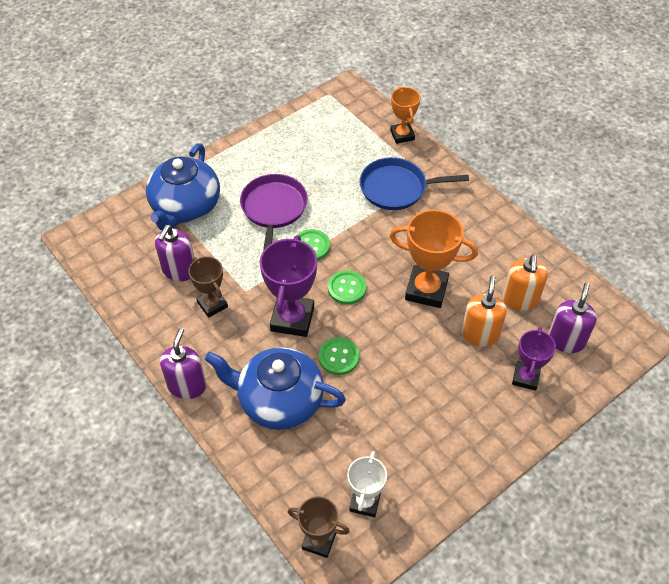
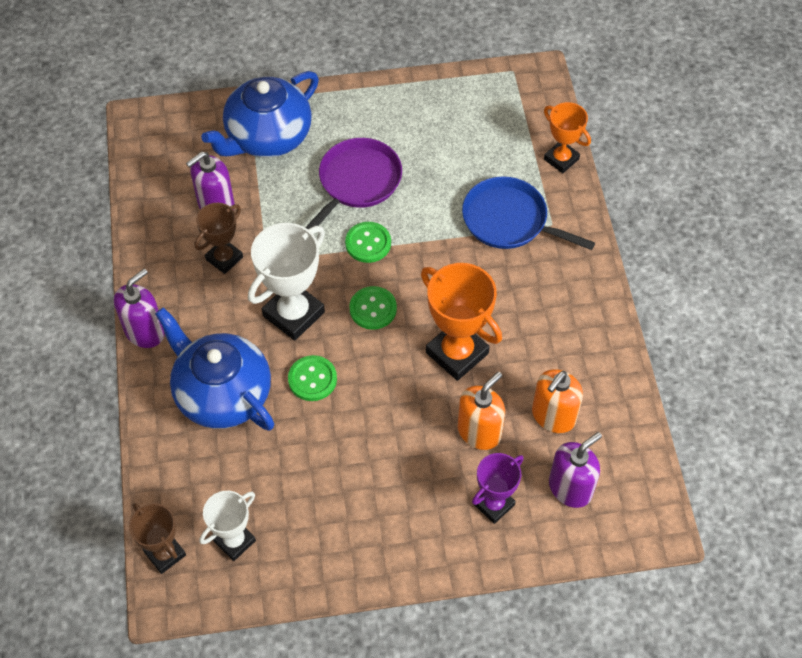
camera: 30 degrees right, 5 degrees up
brown trophy [188,256,228,318] -> brown trophy turned 45 degrees clockwise [194,203,243,274]
purple trophy [260,235,317,337] -> white trophy [248,223,325,341]
orange trophy [390,87,420,144] -> orange trophy turned 60 degrees counterclockwise [544,102,591,173]

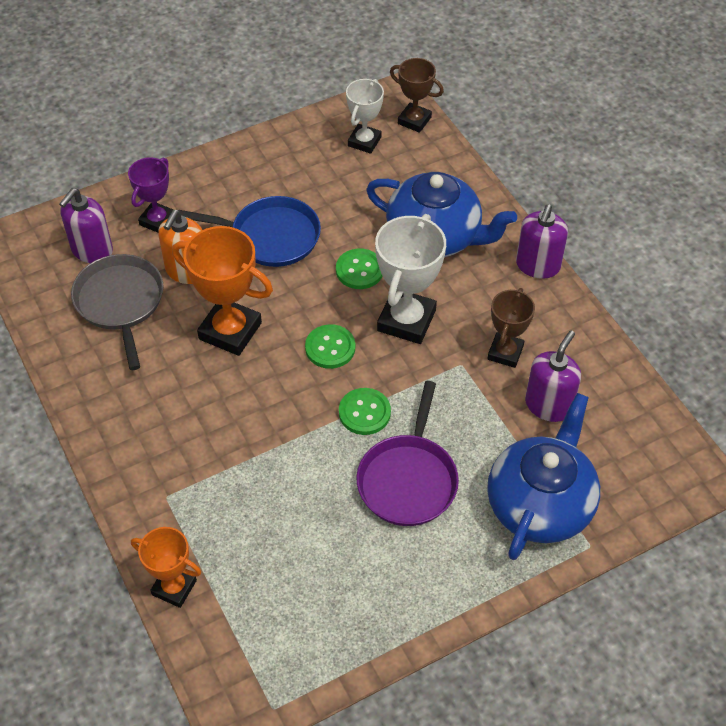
camera: 160 degrees right, 5 degrees down
blue pan [462,176,595,250] -> blue pan moved to [179,196,321,267]
orange soap dispenser [532,369,583,433] -> grey pan [71,254,164,370]

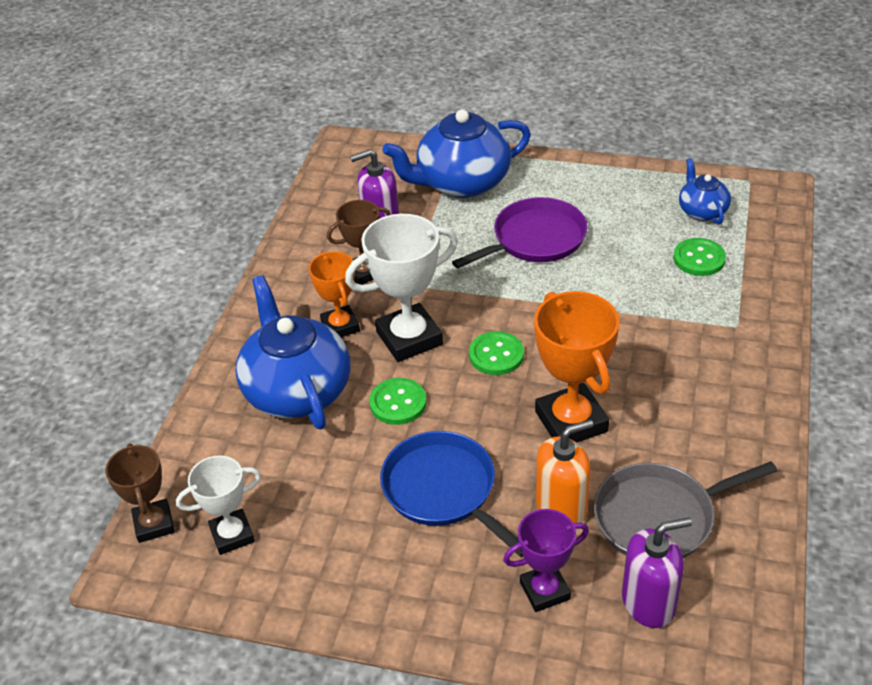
camera: 135 degrees left, 10 degrees down
grey pan [71,254,164,370] -> grey pan turned 45 degrees clockwise [594,461,777,558]
orange trophy [131,527,201,608] -> orange trophy moved to [309,252,360,337]
green button [339,388,391,435] -> green button moved to [673,238,726,276]
purple soap dispenser [516,204,568,279] -> none
none -> blue teapot [679,158,731,224]

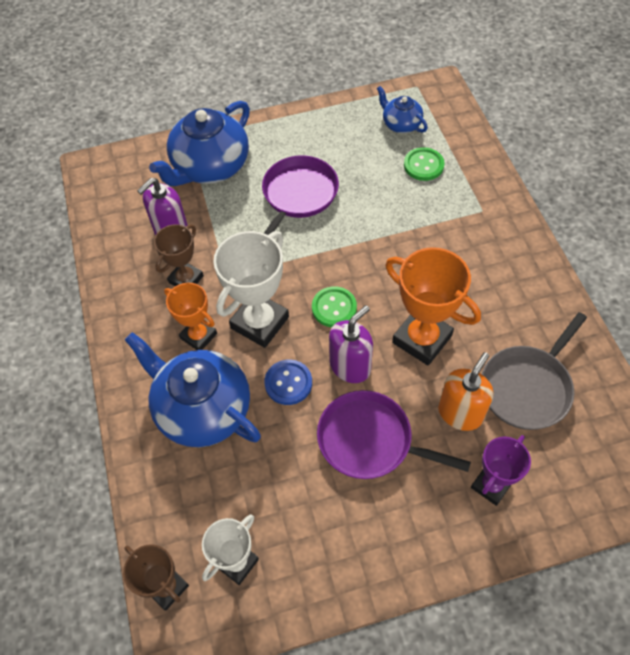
camera: 30 degrees left, 15 degrees up
green button [369,378,427,425] -> blue button [264,360,312,405]
blue pan [380,431,523,557] -> purple pan [317,390,471,479]
purple soap dispenser [622,517,692,628] -> purple soap dispenser moved to [329,305,373,383]

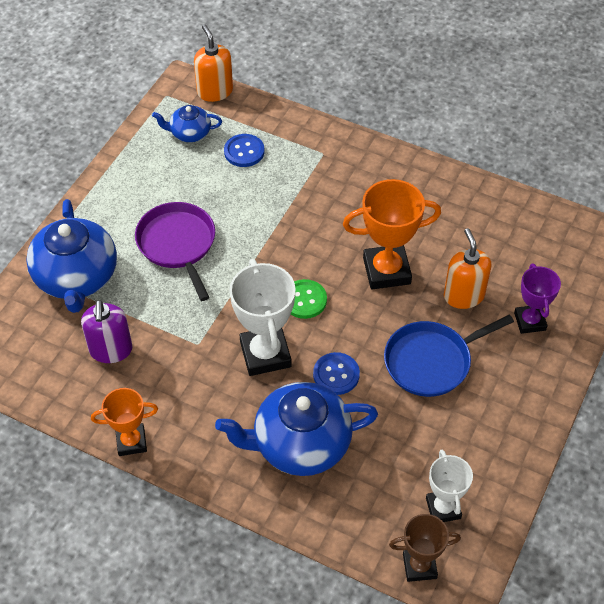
camera: 50 degrees left, 5 degrees down
brown trophy [154,224,204,286] -> none
orange trophy [164,283,217,350] -> orange trophy moved to [91,388,158,456]
purple pan [317,390,471,479] -> blue pan [384,315,514,397]
purple soap dispenser [329,305,373,383] -> none
green button [404,147,445,181] -> blue button [224,134,264,167]
grey pan [482,312,587,430] -> none
none -> orange soap dispenser [194,25,233,102]

